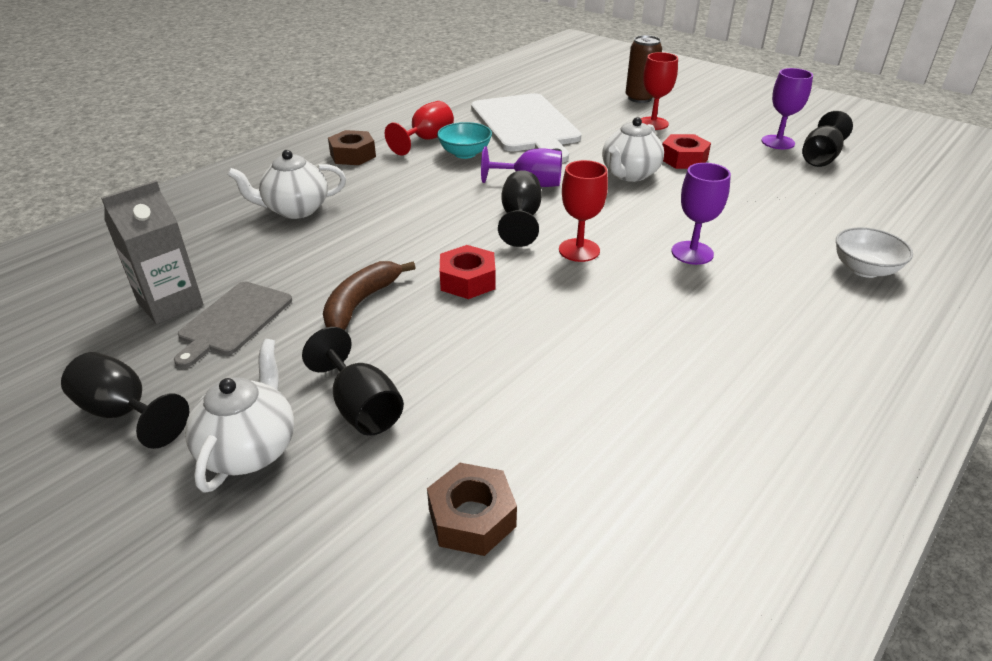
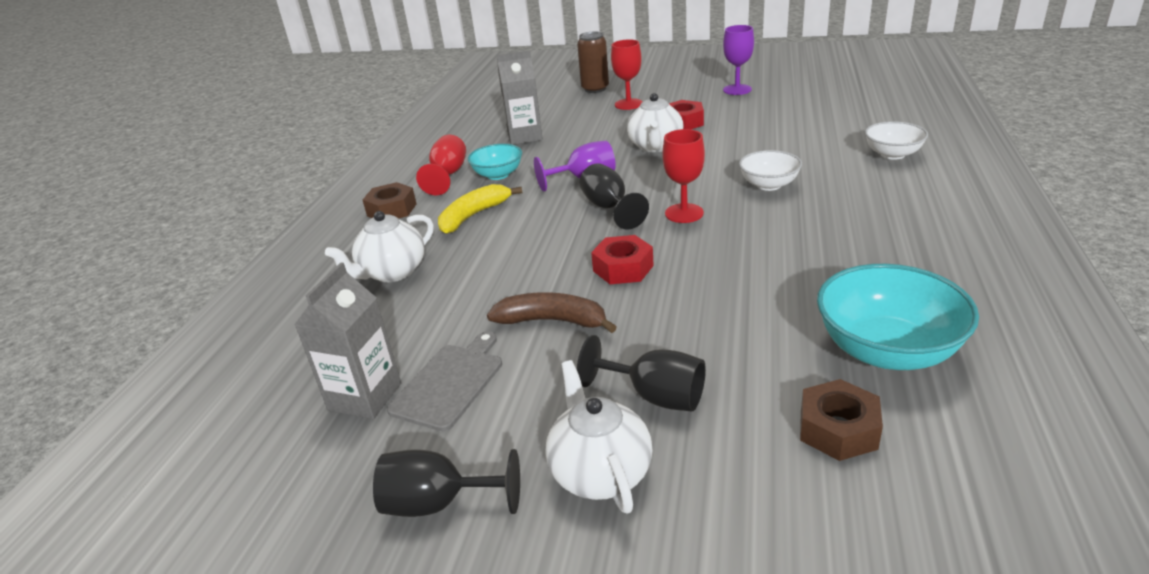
camera: 25 degrees left, 5 degrees down
grey cutting board [174,282,292,368] -> grey cutting board turned 150 degrees counterclockwise [387,331,502,431]
brown banana [323,261,416,330] -> brown banana turned 105 degrees clockwise [487,292,617,333]
white cutting board [471,93,581,163] -> grey carton [496,51,543,145]
purple goblet [672,163,731,265] -> white bowl [739,150,802,191]
black goblet [802,111,853,167] -> none
none -> yellow banana [438,184,522,234]
none -> turquoise bowl [817,264,979,370]

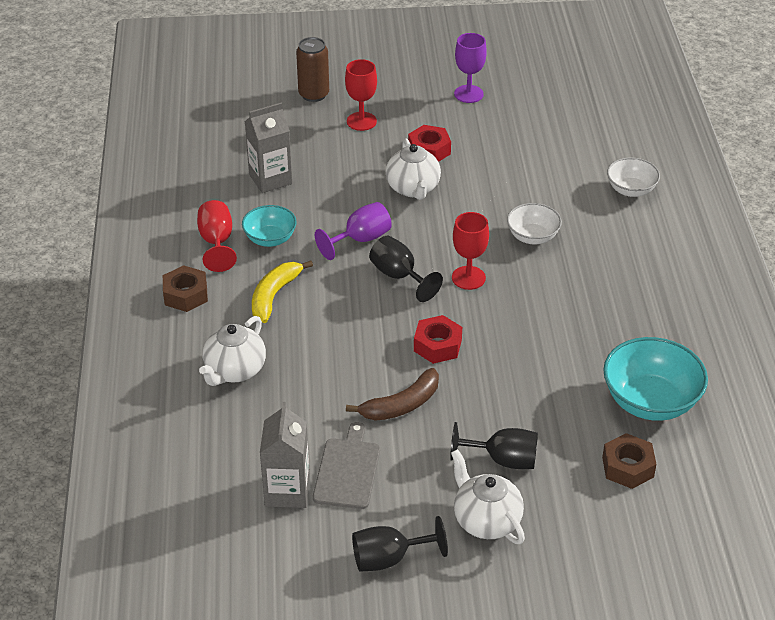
camera: 20 degrees left, 10 degrees up
brown banana [487,292,617,333] -> brown banana turned 150 degrees clockwise [346,368,439,421]

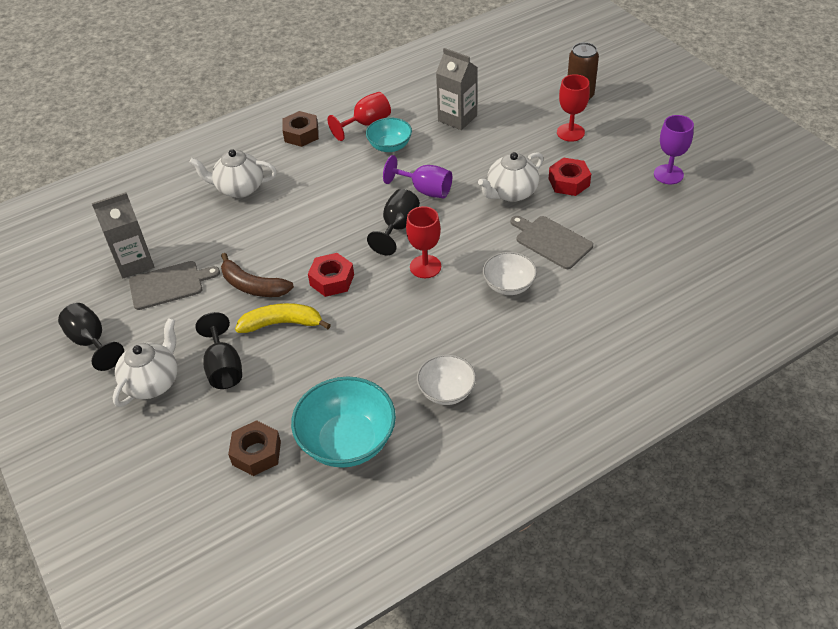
camera: 65 degrees right, 5 degrees up
yellow banana [252,261,313,323] -> yellow banana moved to [235,303,331,333]
white bowl [607,157,660,197] -> white bowl moved to [417,354,476,405]
none -> grey cutting board [511,216,593,269]

